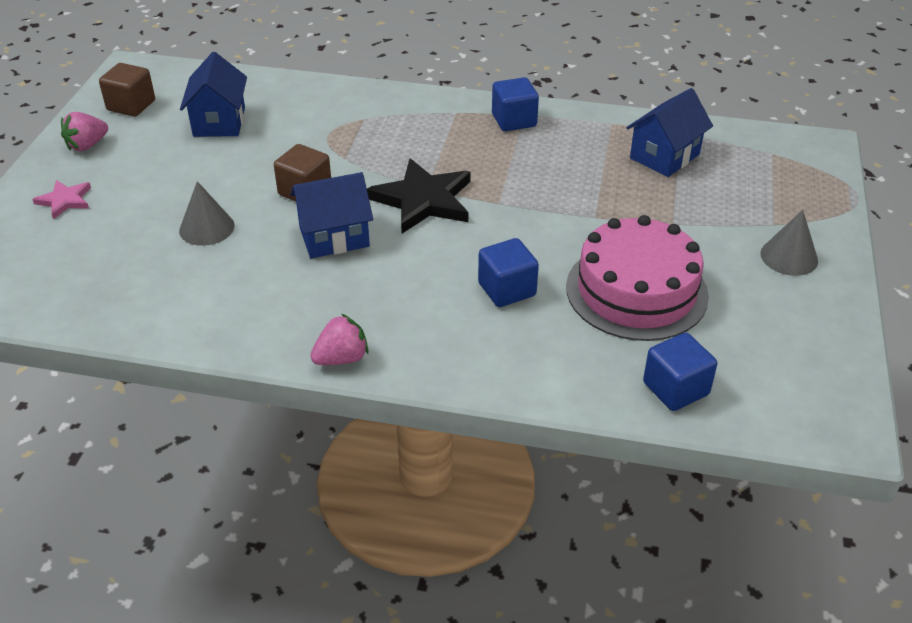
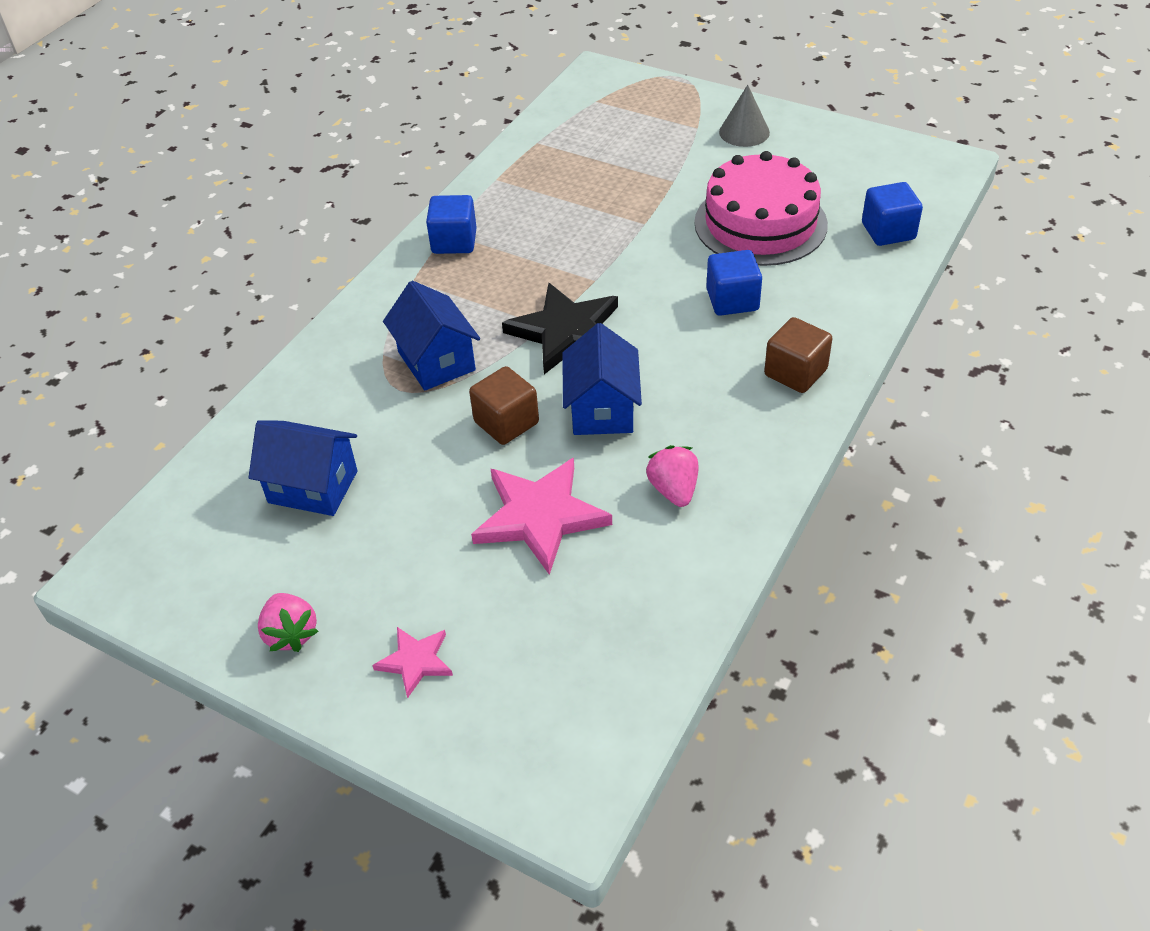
camera: 70 degrees left, 5 degrees up
brown cube [99,63,155,117] -> brown cube moved to [764,317,833,393]
grey cone [179,181,235,246] -> pink star [471,458,612,575]
pink strawberry [310,314,368,365] -> pink strawberry moved to [646,445,699,507]
blue house [626,88,713,177] -> blue house moved to [383,281,480,391]

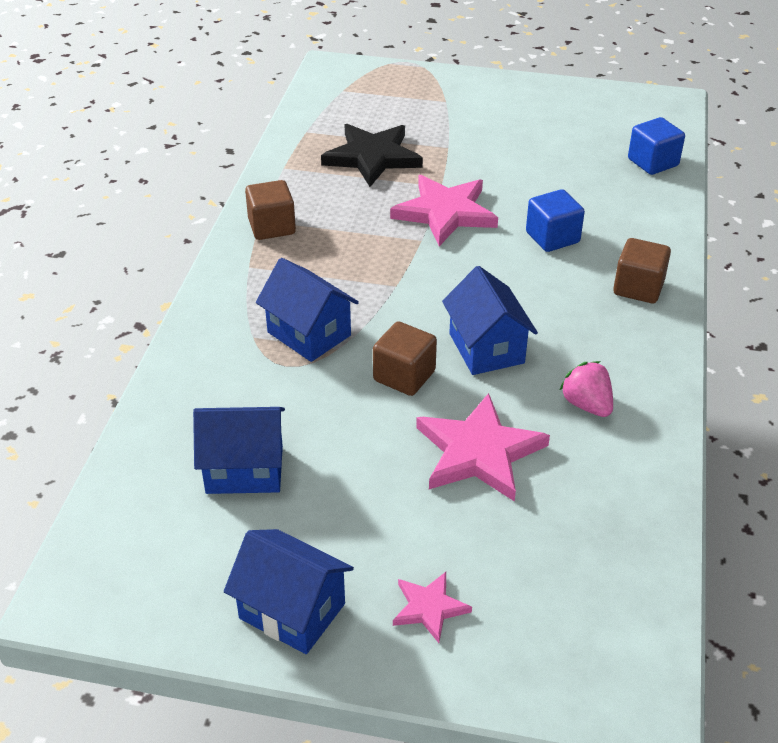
camera: 20 degrees left, 5 degrees down
pink strawberry [258,593,318,652] -> blue house [224,529,354,654]
blue cube [426,195,477,254] -> brown cube [245,180,296,240]
black star [502,283,618,374] -> black star moved to [321,124,423,187]
pink cake [694,151,828,266] -> none
grey cone [719,85,770,147] -> none
none -> pink star [390,175,498,246]

